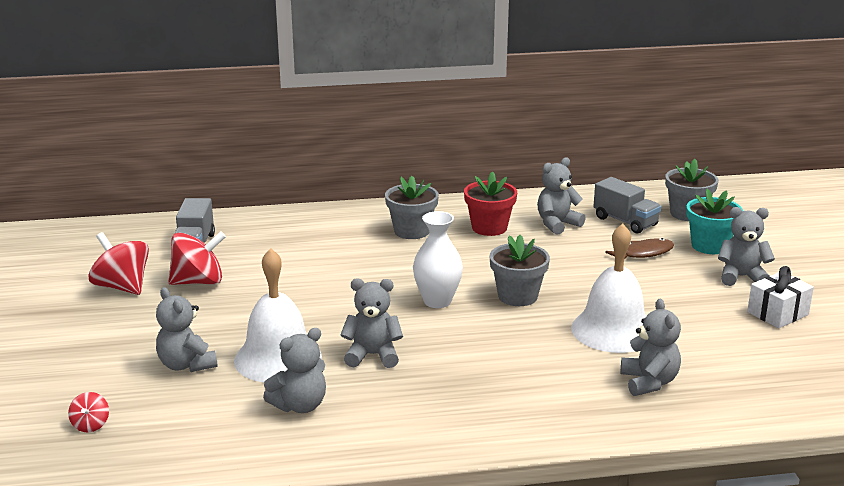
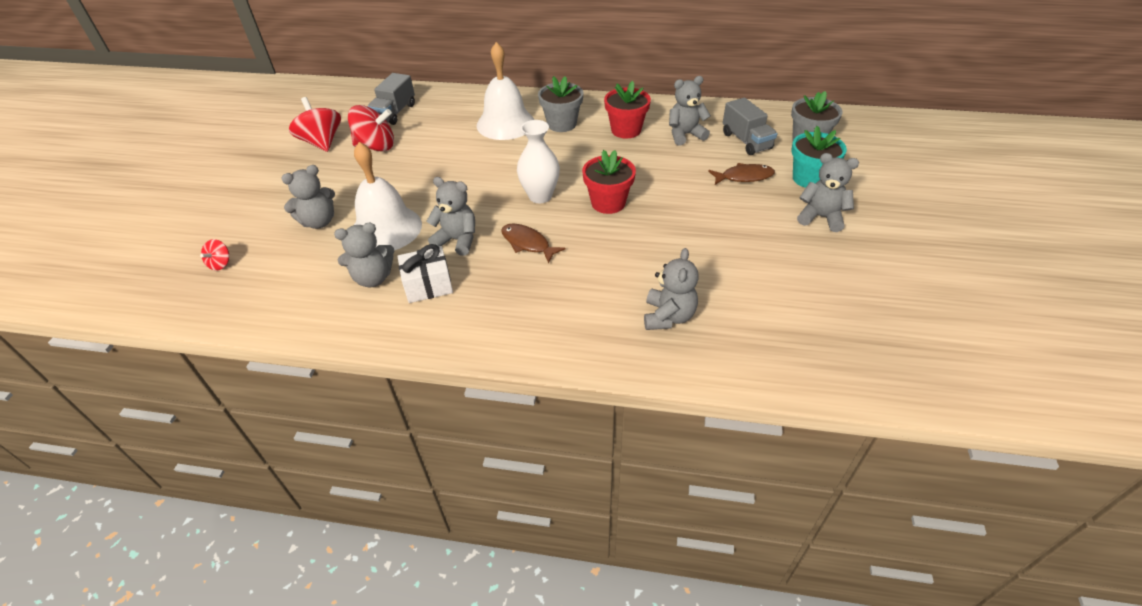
camera: 20 degrees right, 20 degrees up
grey teddy bear [156,287,217,372] -> grey teddy bear turned 105 degrees counterclockwise [281,165,335,229]
grey flower pot [490,235,550,306] -> red flower pot [582,150,636,214]
white bell [571,223,646,353] -> white bell moved to [477,42,534,140]
white gift [747,266,814,328] -> white gift moved to [397,244,453,303]
none -> brown fish [501,223,565,264]

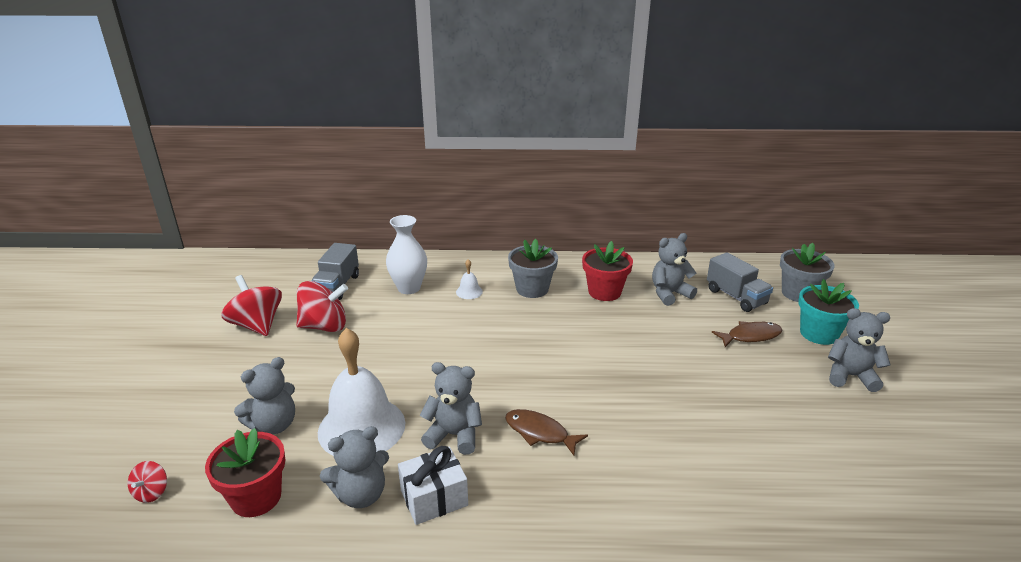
camera: 10 degrees left, 15 degrees down
white bell [477,42,534,140] -> white bell [456,259,483,299], size x0.41
white vase [517,120,560,203] -> white vase moved to [386,215,427,294]
red flower pot [582,150,636,214] -> red flower pot moved to [205,428,285,517]
grey teddy bear [644,248,699,330] -> none

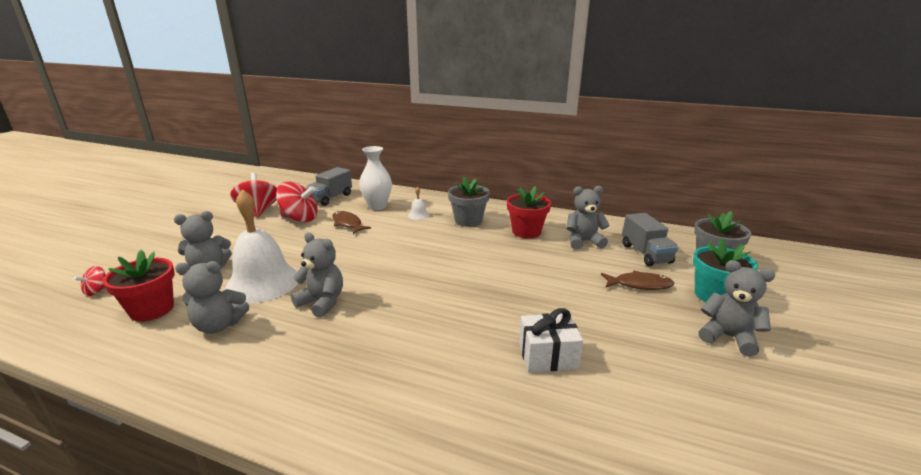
camera: 20 degrees right, 5 degrees down
white gift [398,446,468,525] -> white gift moved to [519,308,583,372]
brown fish [505,409,588,455] -> brown fish moved to [332,211,371,234]

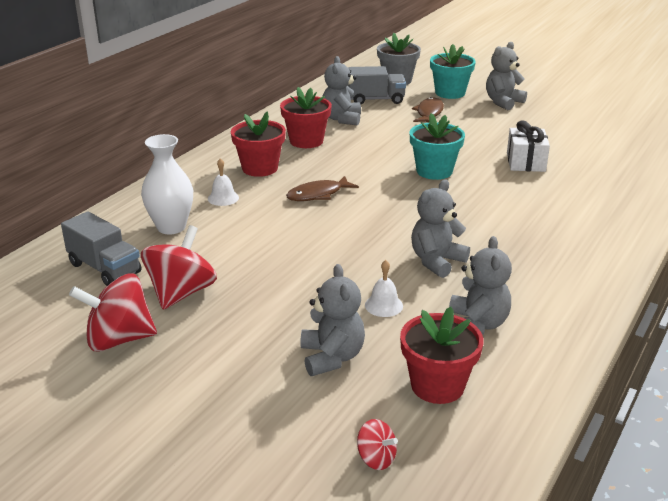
camera: 80 degrees left, 5 degrees up
white bell [225,189,298,303] -> white bell [365,260,403,317], size x0.41
brown fish [332,211,371,234] -> brown fish moved to [286,176,359,201]
grey flower pot [448,177,490,227] -> red flower pot [231,112,286,177]
none -> turquoise flower pot [410,113,465,180]

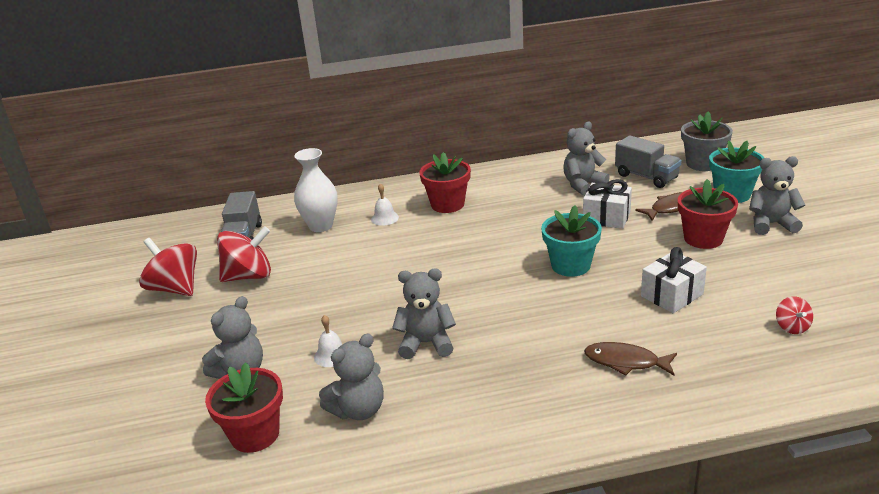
camera: 50 degrees right, 0 degrees up
red flower pot [280,87,332,148] -> red flower pot moved to [678,179,738,249]
brown fish [286,176,359,201] -> brown fish moved to [584,342,677,376]
red spinning top [357,419,398,470] -> red spinning top moved to [776,296,813,334]
none -> white gift [583,179,632,229]

